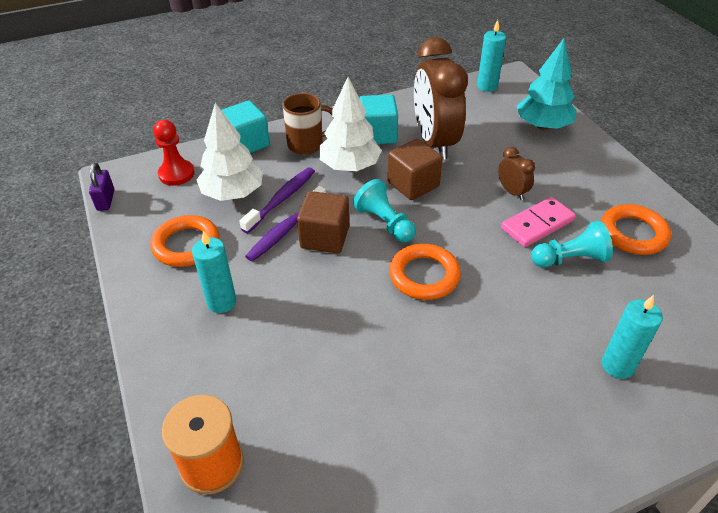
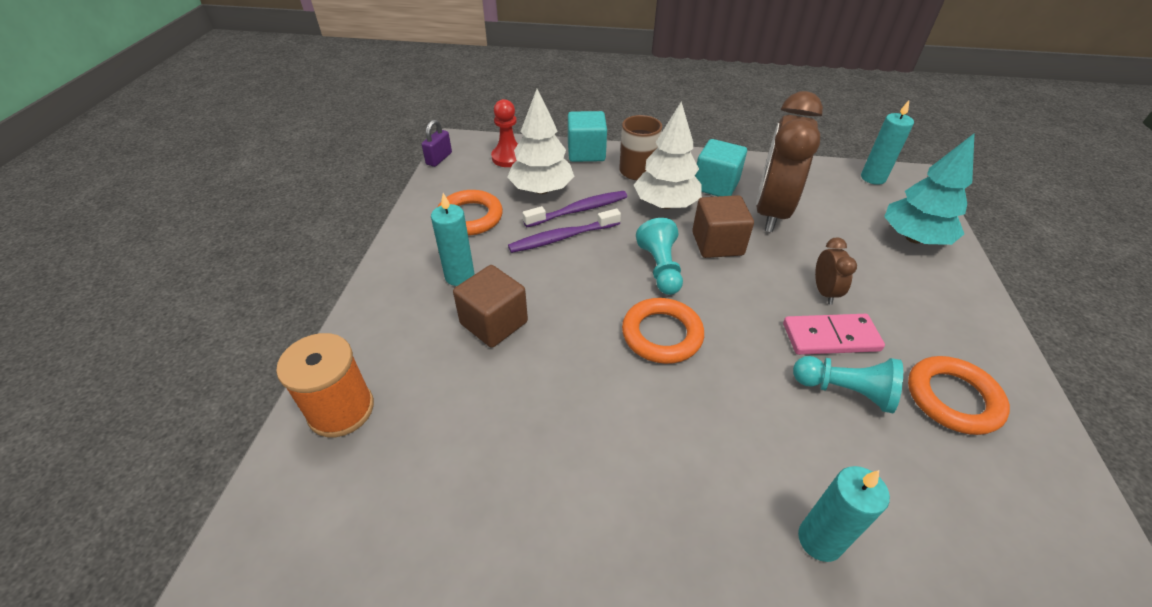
camera: 30 degrees right, 0 degrees up
brown cube [297,191,349,253] -> brown cube moved to [453,265,528,348]

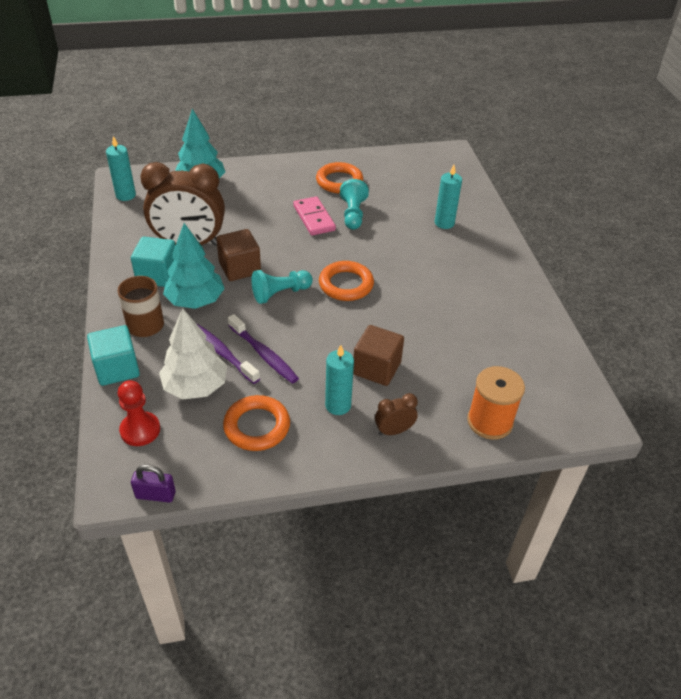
camera: 110 degrees left, 0 degrees up
white tree [634,102,702,209] -> turquoise tree [163,223,225,309]
brown clock [815,237,857,305] -> brown clock moved to [375,393,418,436]

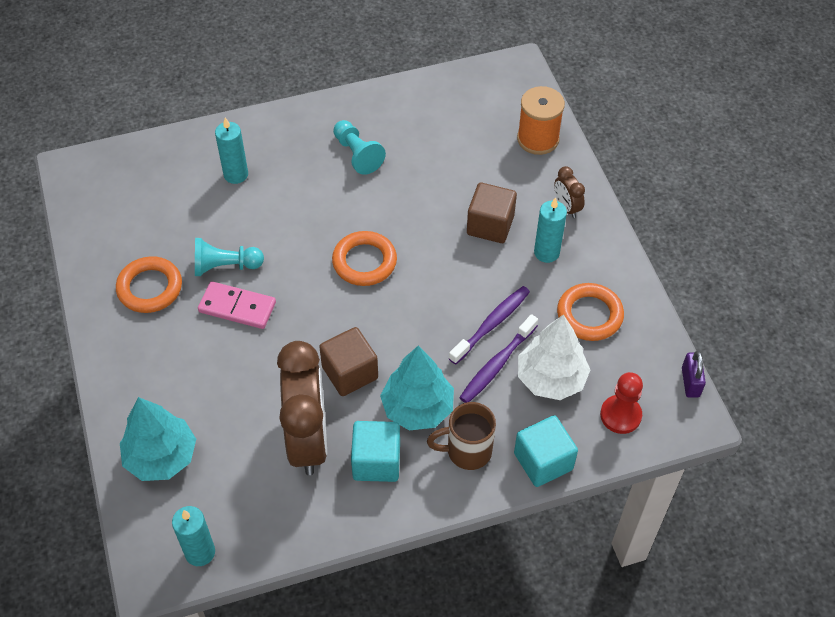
camera: 95 degrees left, 10 degrees up
turquoise pawn [251,270,313,304] -> turquoise pawn moved to [333,120,386,175]
pink domino [293,196,336,236] -> pink domino turned 45 degrees clockwise [198,281,276,329]

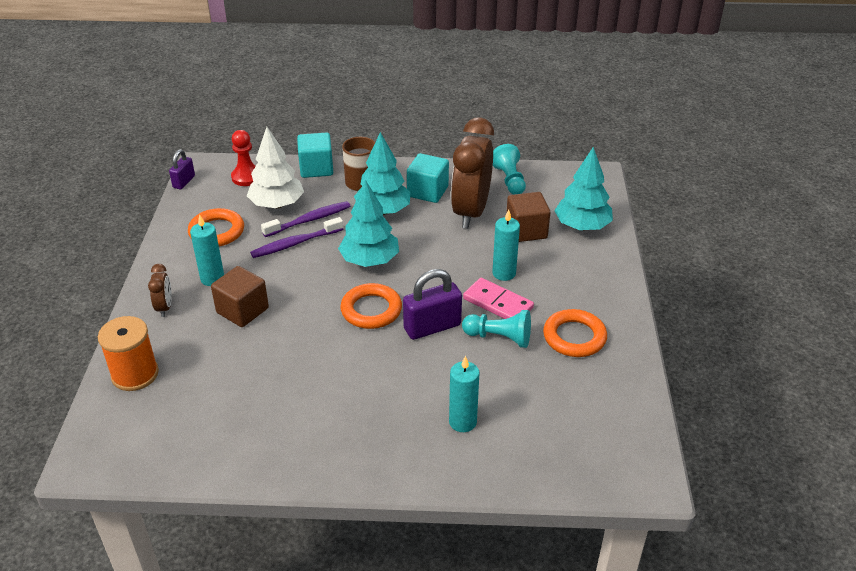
camera: 160 degrees left, 15 degrees down
turquoise candle [172,506,215,566] -> turquoise candle moved to [492,209,520,281]
brown cube [319,327,378,396] -> brown cube moved to [507,192,550,242]
turquoise pawn [333,120,386,175] -> turquoise pawn moved to [493,144,526,195]
none -> turquoise tree [338,180,399,267]
none -> purple padlock [403,269,462,340]

